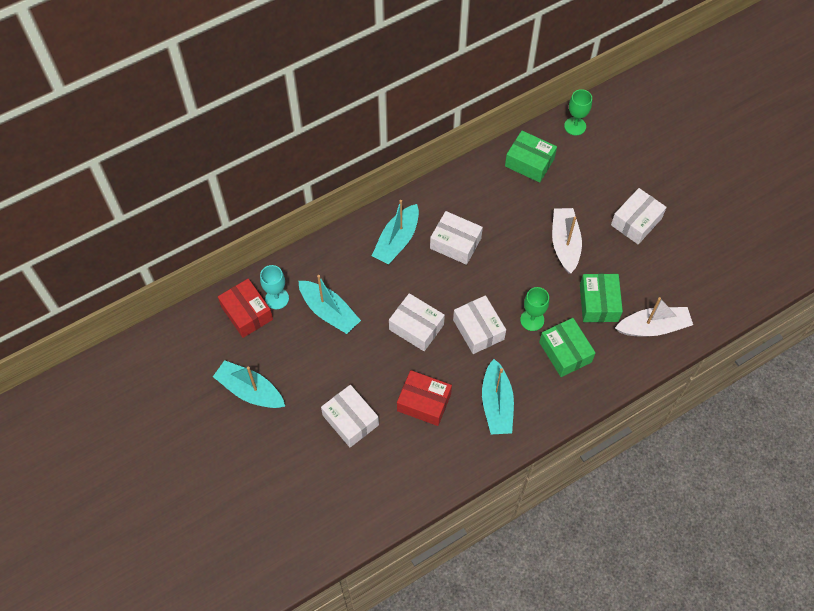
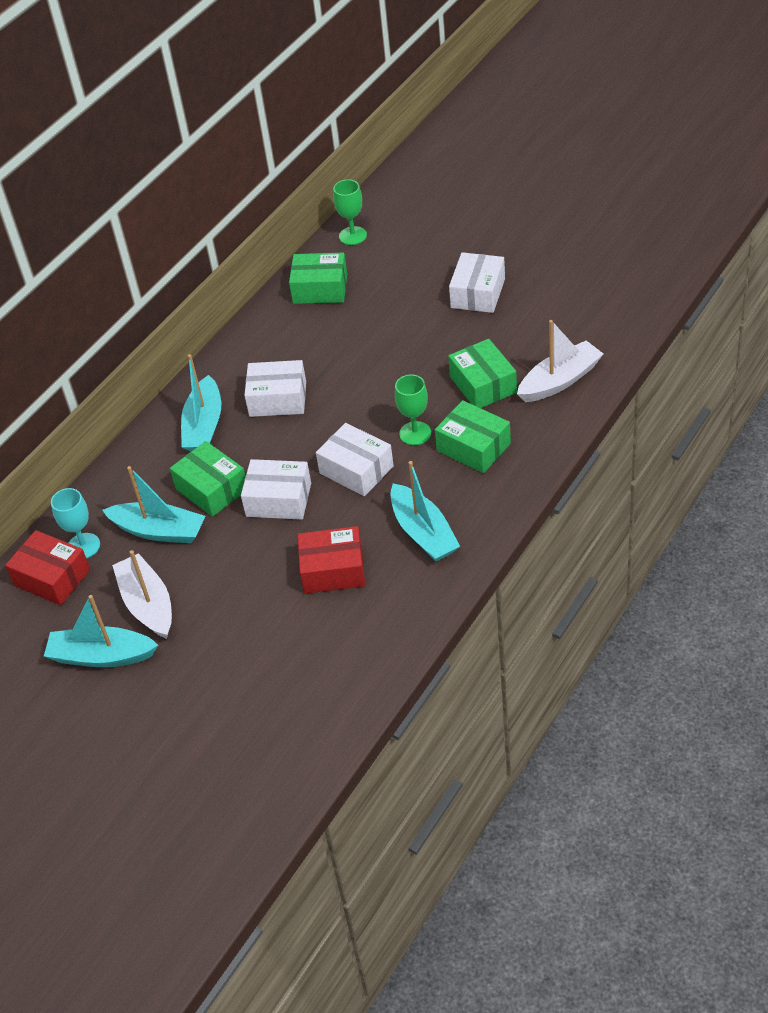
camera: 20 degrees left, 15 degrees down
white box [321,385,379,447] -> none
white boat [552,208,582,274] -> white boat moved to [112,550,172,639]
none -> green box [170,441,245,517]

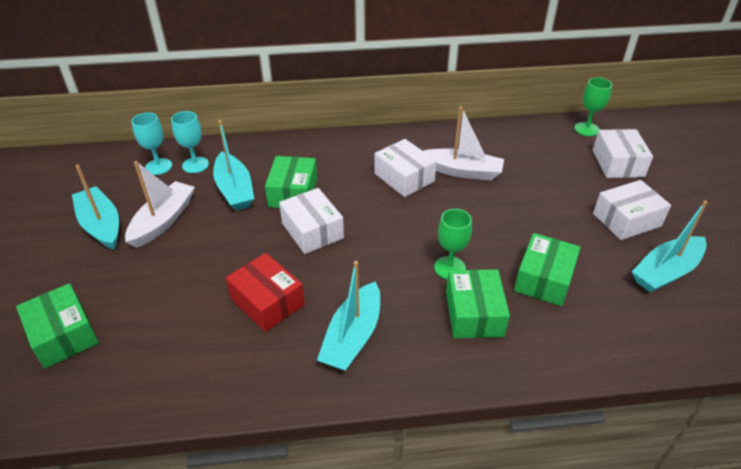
camera: 45 degrees right, 5 degrees down
red box [5,530,90,605] -> turquoise goblet [132,113,172,175]
turquoise boat [181,354,221,452] -> turquoise boat moved to [632,200,708,293]
green box [289,253,347,304] -> green box moved to [16,283,99,368]
white box [316,423,394,496] -> white box moved to [593,129,653,178]
white boat [517,320,603,402] -> white boat moved to [424,106,504,181]

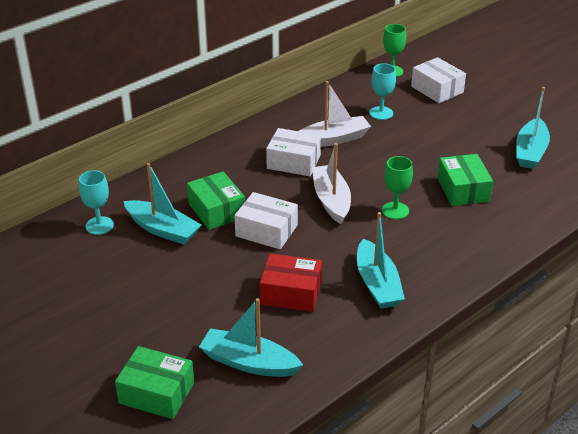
camera: 35 degrees left, 5 degrees down
turquoise boat [72,165,119,250] -> turquoise boat moved to [199,298,303,377]
white boat [125,161,195,248] -> white boat moved to [312,143,351,224]
turquoise goblet [132,113,172,175] -> turquoise goblet moved to [370,63,396,120]
green box [446,269,510,338] -> none
white box [593,180,671,240] -> none

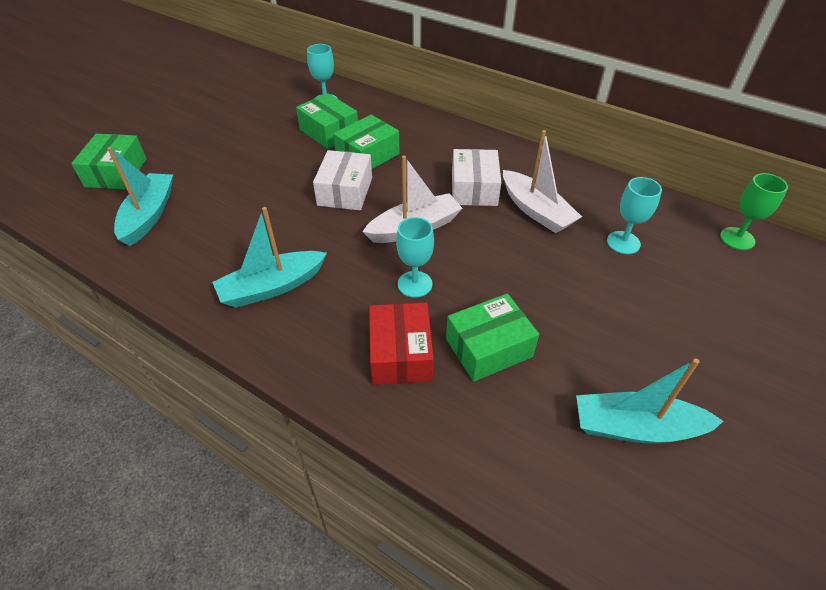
camera: 75 degrees right, 10 degrees up
turquoise boat [123,163,201,245] -> green box [296,93,358,149]
red box [260,253,322,312] -> red box moved to [369,303,434,385]
green goblet [382,156,413,219] -> turquoise goblet [396,217,434,298]
white box [411,57,466,103] -> none

